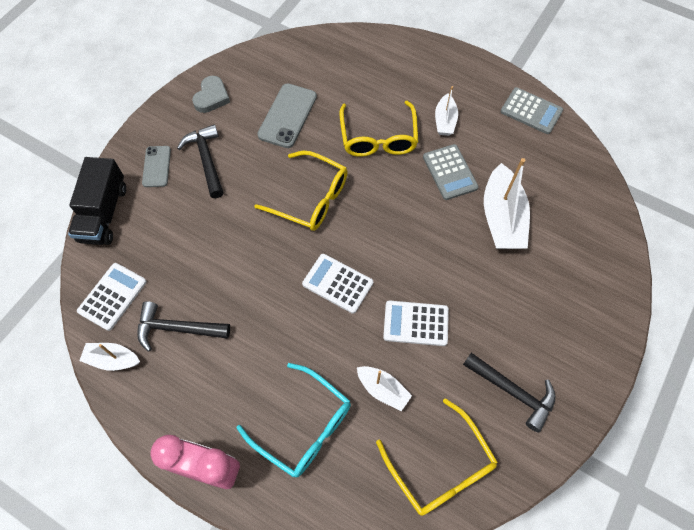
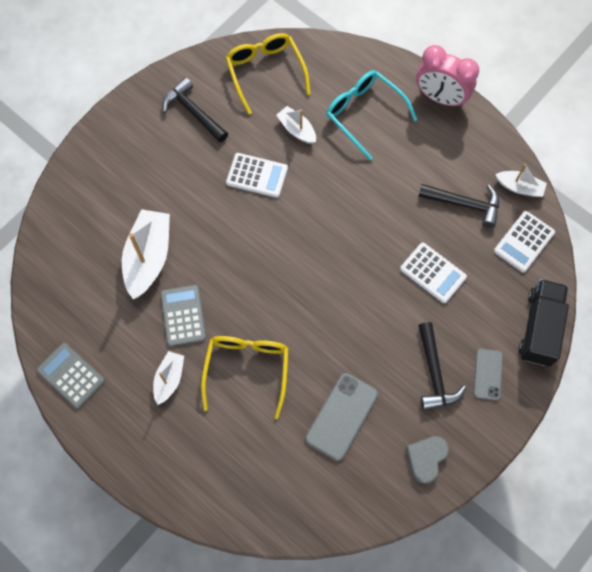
camera: 170 degrees left, 5 degrees up
yellow glasses [254,151,348,231] -> none
white calculator [302,254,373,314] -> white calculator moved to [400,243,467,303]

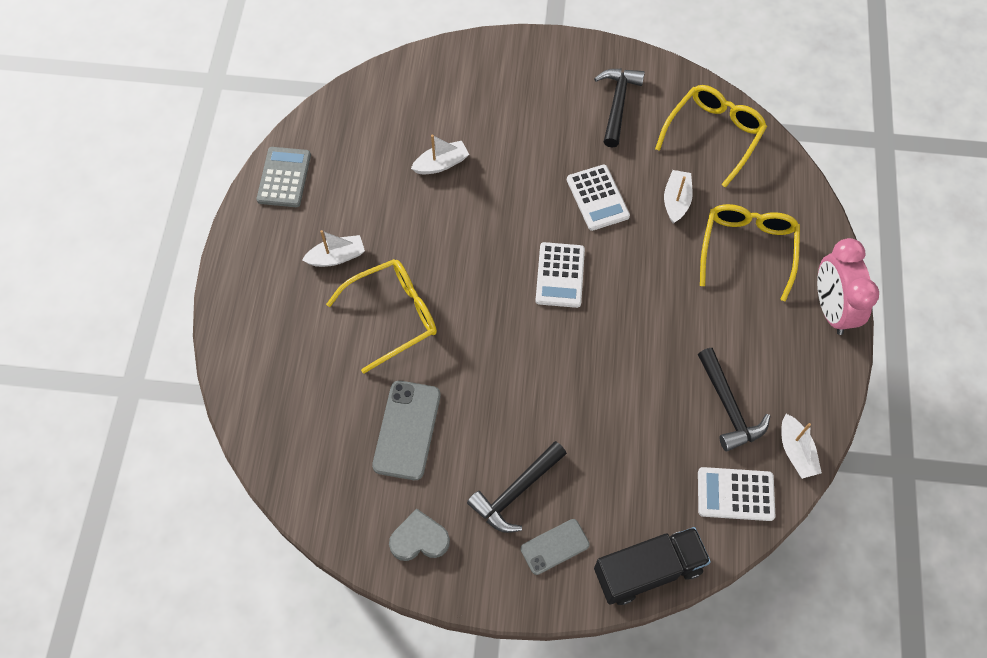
camera: 55 degrees right, 5 degrees down
white boat [122,209,170,299] -> white boat [411,135,469,174], size x0.56
grey calculator [161,285,206,346] -> none
grey phone [305,373,378,461] -> grey phone turned 75 degrees counterclockwise [372,381,441,480]
turquoise glasses [326,70,417,160] -> yellow glasses [700,204,800,302]
white calculator [400,243,467,303] -> white calculator moved to [535,242,585,308]

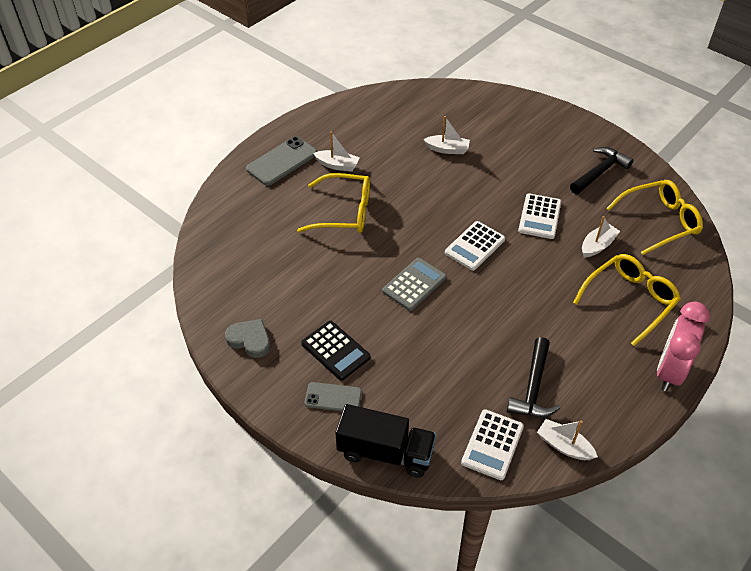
camera: 35 degrees right, 15 degrees down
grey calculator [256,147,311,207] -> grey calculator moved to [382,258,447,311]
grey phone [372,381,441,480] -> grey phone moved to [246,137,317,186]
black hammer [467,441,567,533] -> black calculator [301,321,370,380]
white calculator [698,467,775,521] -> white calculator turned 105 degrees counterclockwise [461,409,524,480]
white boat [781,414,822,479] -> white boat turned 105 degrees clockwise [537,419,598,460]

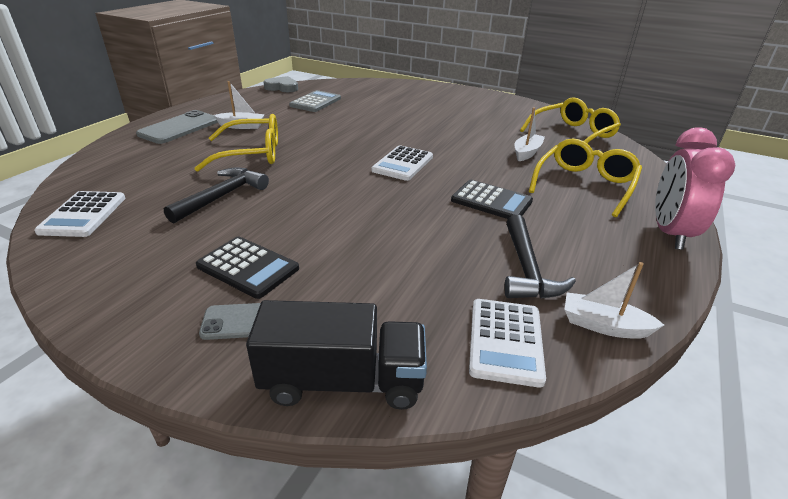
camera: 15 degrees left, 15 degrees down
grey heart [225,319,270,358] -> grey heart moved to [263,76,298,92]
grey calculator [382,258,447,311] -> grey calculator moved to [289,90,341,112]
white boat [423,116,470,154] -> none
white calculator [518,193,561,239] -> white calculator moved to [34,191,126,237]
black hammer [570,147,634,194] -> black hammer moved to [164,167,269,223]
none -> black calculator [451,180,533,219]

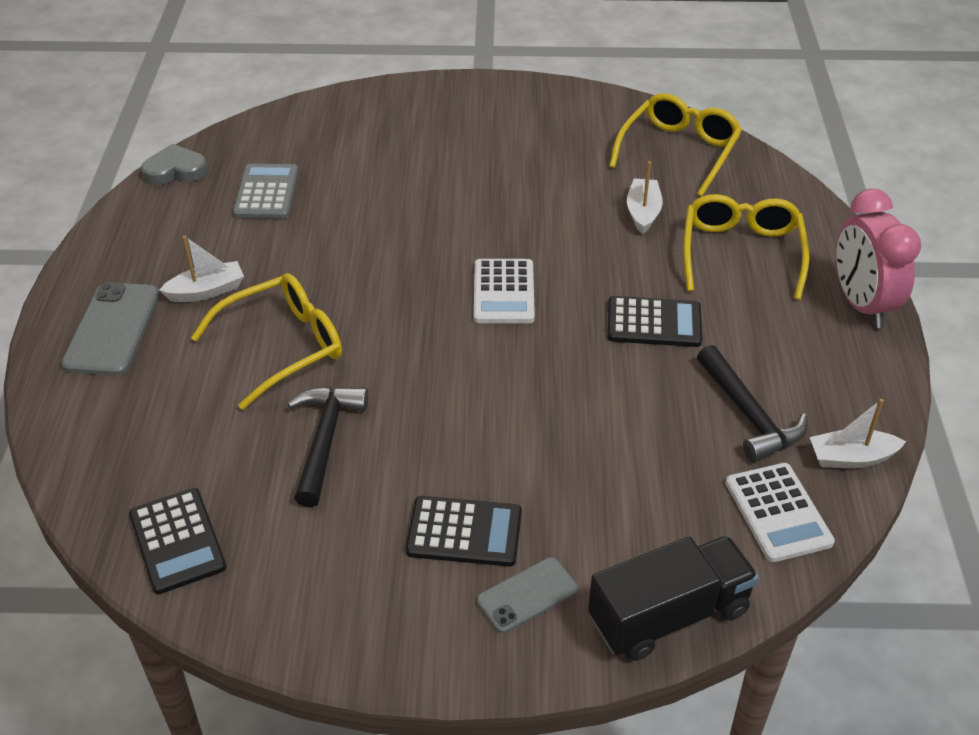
camera: 25 degrees left, 10 degrees up
white calculator [34,191,126,237] -> black calculator [129,488,226,594]

